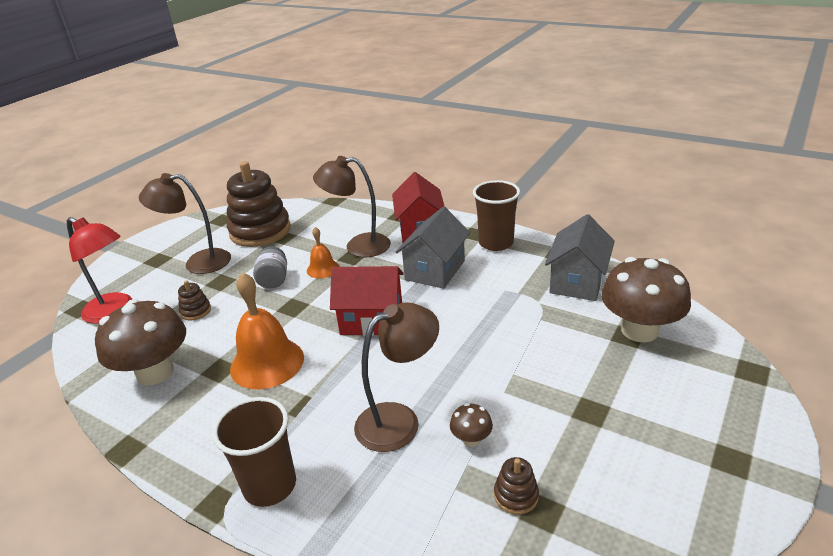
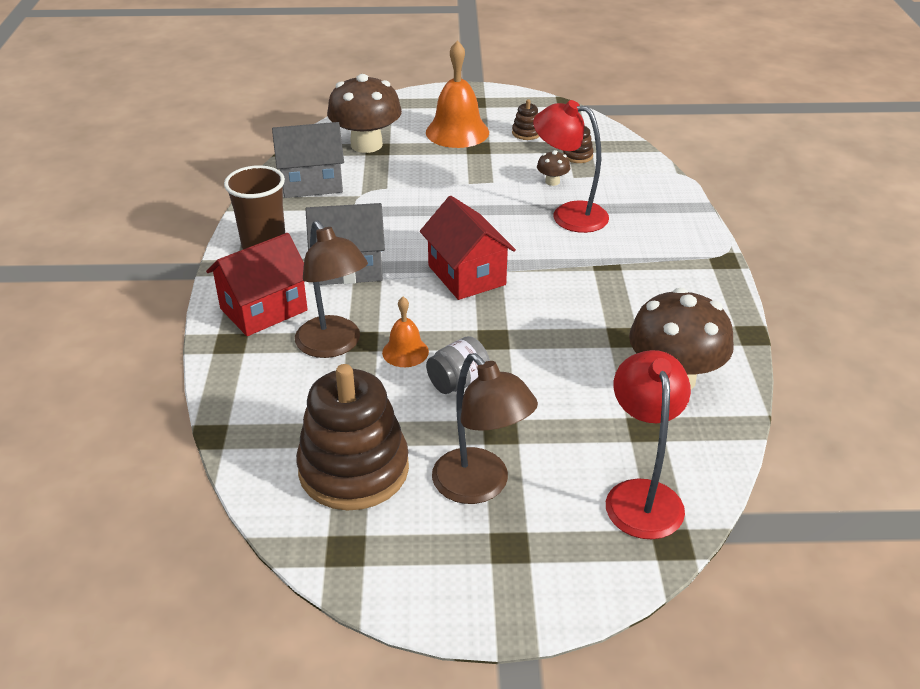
camera: 125 degrees left, 5 degrees up
brown stacking toy [178,280,211,321] -> brown stacking toy moved to [512,99,540,140]
brown cup [212,397,296,507] -> none
orange bell [230,272,304,390] -> orange bell moved to [426,40,489,148]
brown lamp [354,302,439,452] -> red lamp [533,100,609,233]

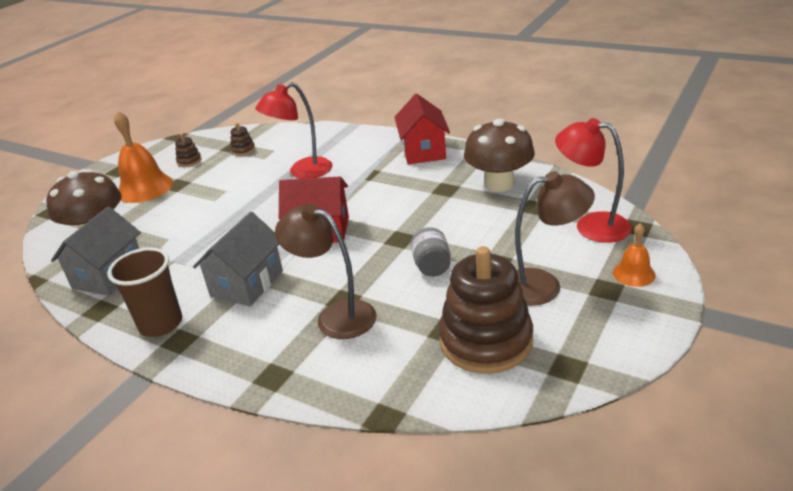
camera: 55 degrees left, 5 degrees down
red house [206,233,308,336] -> red house moved to [394,94,450,164]
brown lamp [295,220,368,358] -> brown lamp turned 150 degrees counterclockwise [275,204,377,339]
orange bell [382,297,429,367] -> orange bell moved to [613,223,656,287]
brown mushroom [537,150,570,186] -> none

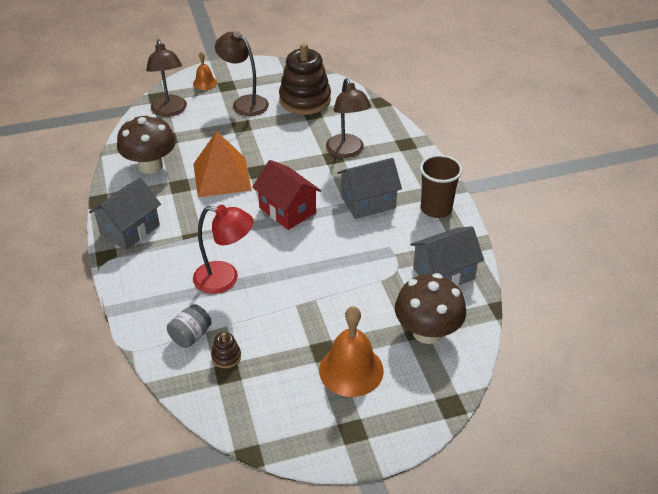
camera: 140 degrees left, 10 degrees up
brown stacking toy [175,134,202,167] -> none
red house [394,94,450,164] -> grey house [89,178,161,250]
grey jar [411,227,451,277] -> grey jar moved to [167,304,211,348]
red lamp [555,118,632,243] -> brown lamp [146,39,187,117]
none -> orange pyramid [193,131,252,197]

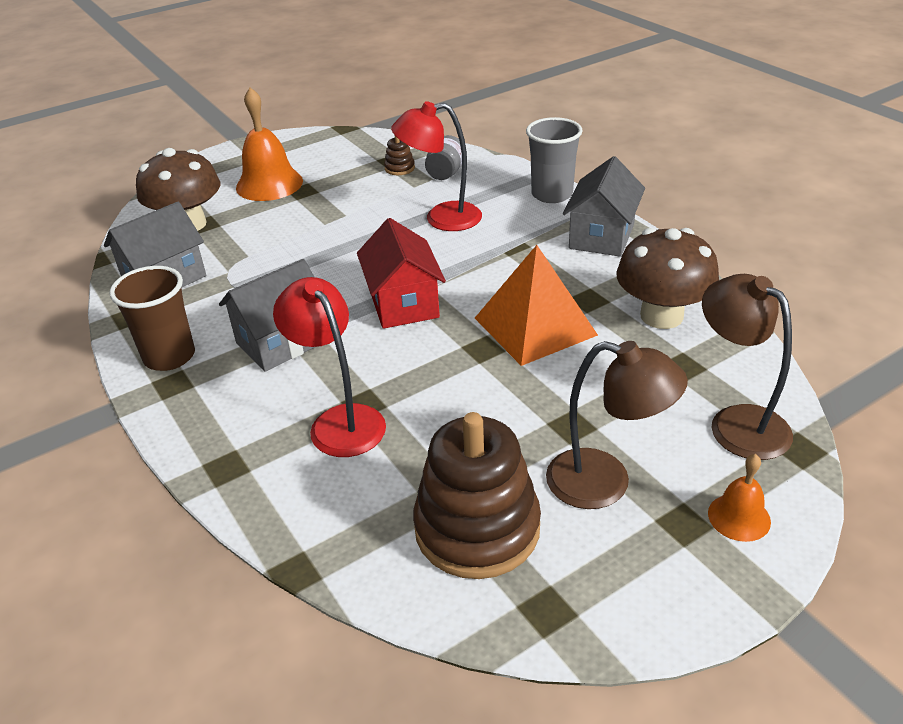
camera: 165 degrees right, 5 degrees down
red house [252,160,321,230] -> red house turned 45 degrees clockwise [357,218,446,329]
brown lamp [326,78,371,158] -> red lamp [273,277,386,457]
none -> grey cup [526,117,582,203]

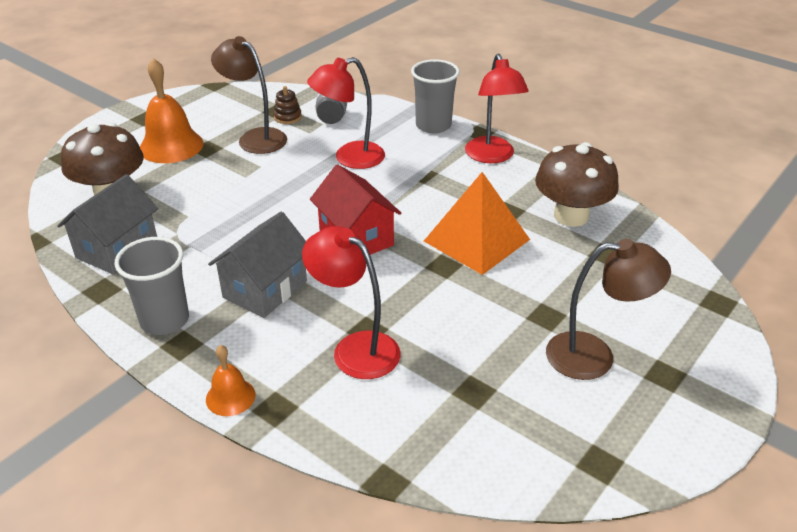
camera: 20 degrees left, 0 degrees up
brown cup [109,266,195,371] -> grey cup [114,237,189,335]
brown stacking toy [413,412,541,579] -> none
grey house [563,156,645,257] -> red lamp [465,54,529,163]
brown lamp [702,274,793,460] -> brown lamp moved to [211,36,287,154]
orange bell [708,454,771,542] -> orange bell moved to [206,345,255,416]

